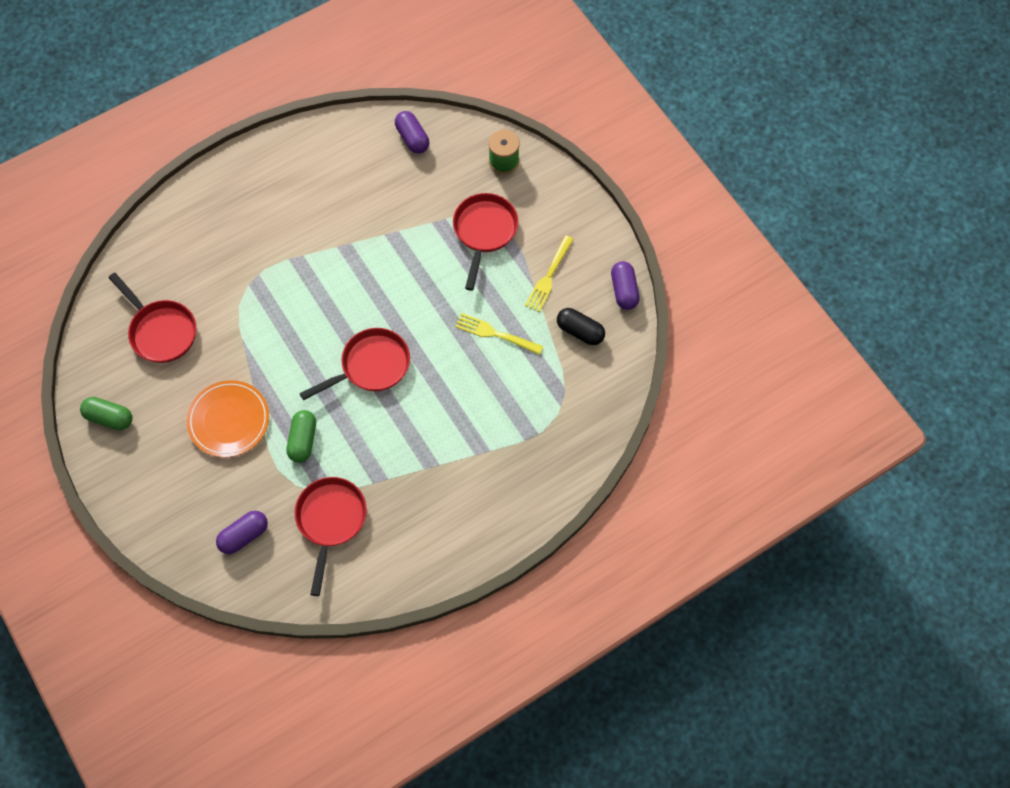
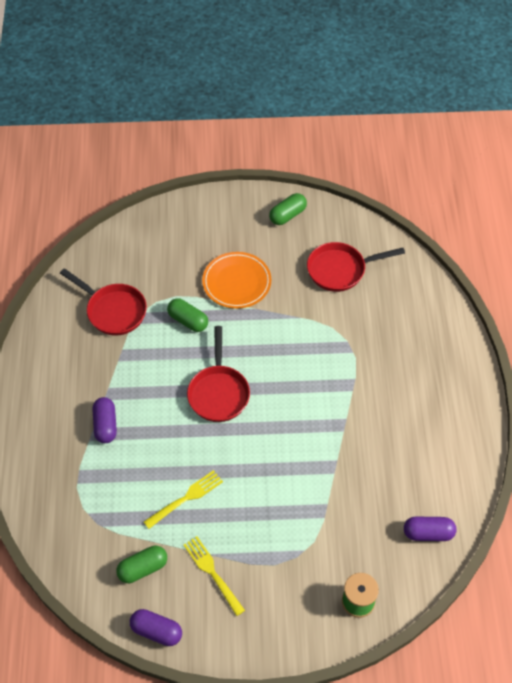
camera: 120 degrees right, 10 degrees down
purple capsule [216,511,268,554] -> purple capsule moved to [92,397,117,443]
red pan [453,193,518,291] -> none
black capsule [557,308,605,345] -> green capsule [116,546,167,583]

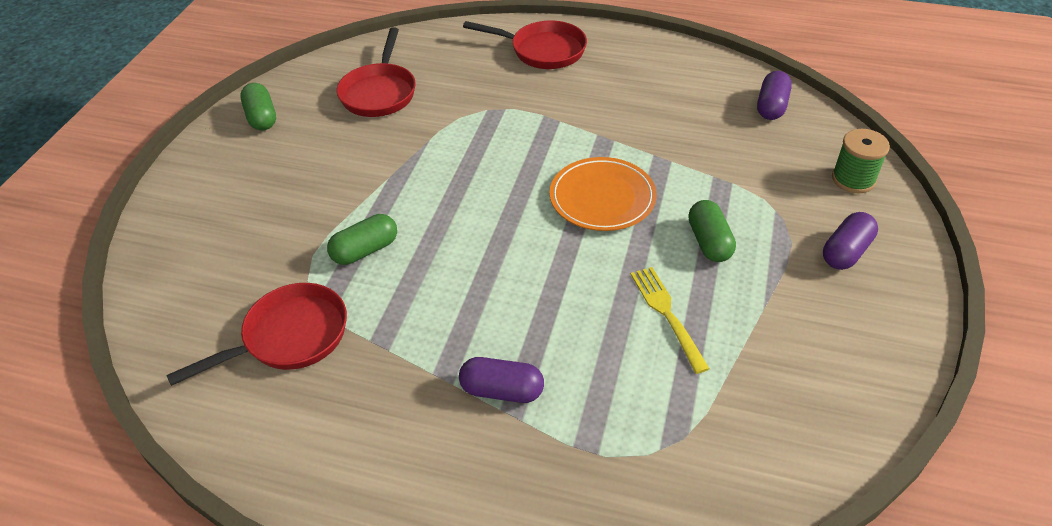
camera: 70 degrees left, 10 degrees down
green capsule [116,546,167,583] -> green capsule moved to [688,200,736,262]
purple capsule [130,609,182,646] -> purple capsule moved to [823,212,878,270]
yellow fork [184,536,245,616] -> none
red pan [187,326,250,422] -> red pan moved to [463,21,587,69]
orange plate [202,252,271,309] -> orange plate moved to [550,157,657,231]

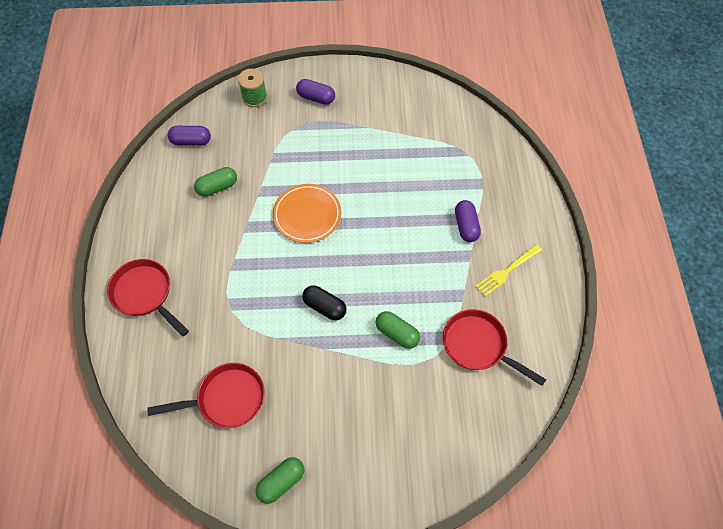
camera: 110 degrees left, 15 degrees up
red pan [463,21,587,69] -> red pan turned 45 degrees counterclockwise [107,259,189,336]
yellow fork [631,267,710,374] -> yellow fork moved to [475,244,542,297]
green capsule [688,200,736,262] -> green capsule moved to [194,167,237,197]
none -> black capsule [302,285,347,320]

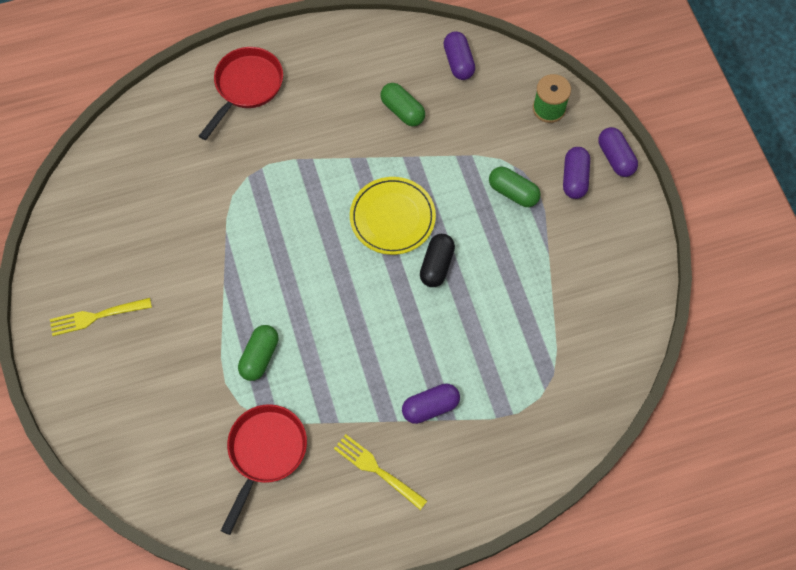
camera: 75 degrees right, 5 degrees up
red pan [147,363,265,428] -> none
green capsule [255,457,305,504] -> green capsule moved to [489,167,541,207]
orange plate [273,184,341,243] -> yellow plate [350,177,436,255]
black capsule [302,285,347,320] -> black capsule moved to [420,234,455,287]
none -> yellow fork [50,298,152,336]
none -> purple capsule [598,127,638,177]

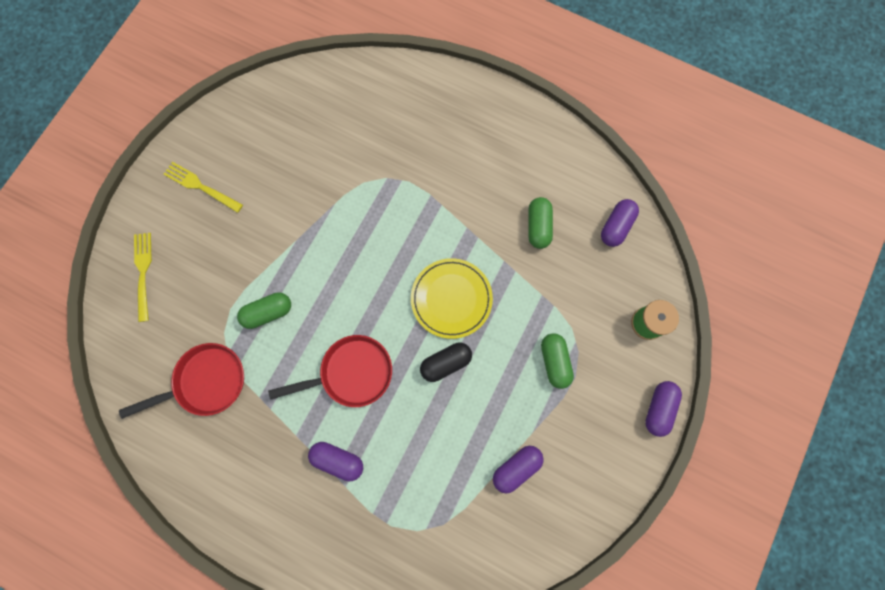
camera: 45 degrees right, 10 degrees up
red pan [199,47,283,140] -> red pan moved to [268,335,392,407]
yellow fork [334,434,427,510] -> yellow fork moved to [134,233,152,322]
purple capsule [563,147,590,199] -> purple capsule moved to [493,446,544,494]

